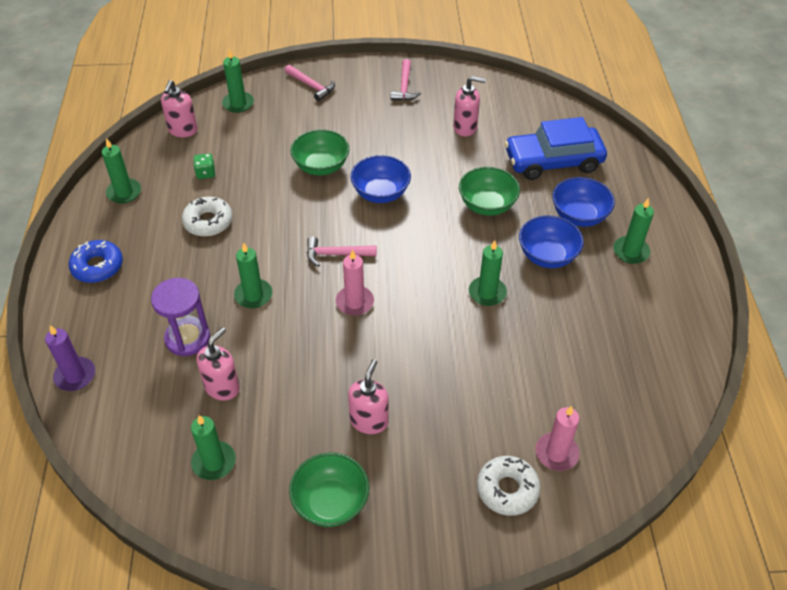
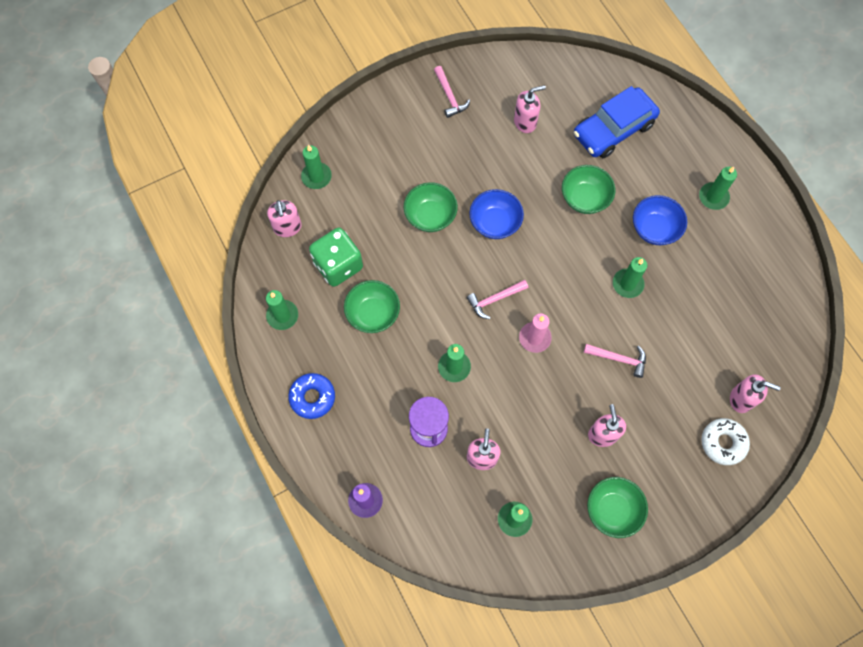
camera: 25 degrees left, 20 degrees up
white donut [182,197,232,237] -> green bowl [344,280,400,333]
green dice [193,153,215,179] -> green dice [309,228,363,287], size x2.28
pink hammer [285,65,335,101] -> pink hammer moved to [584,344,646,378]
pink candle [536,406,580,471] -> pink soap dispenser [730,374,781,413]
blue bowl [552,177,615,227] -> none

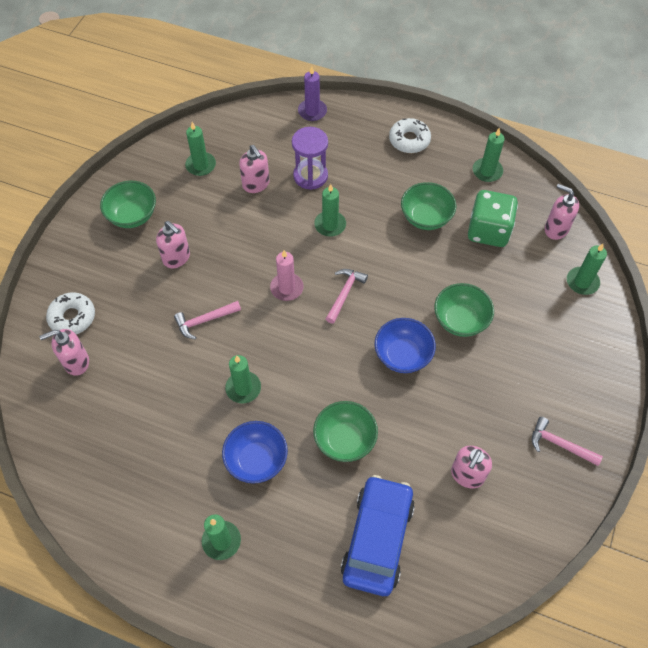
camera: 140 degrees right, 10 degrees down
blue donut [288,373,335,419] -> white donut [389,118,431,153]

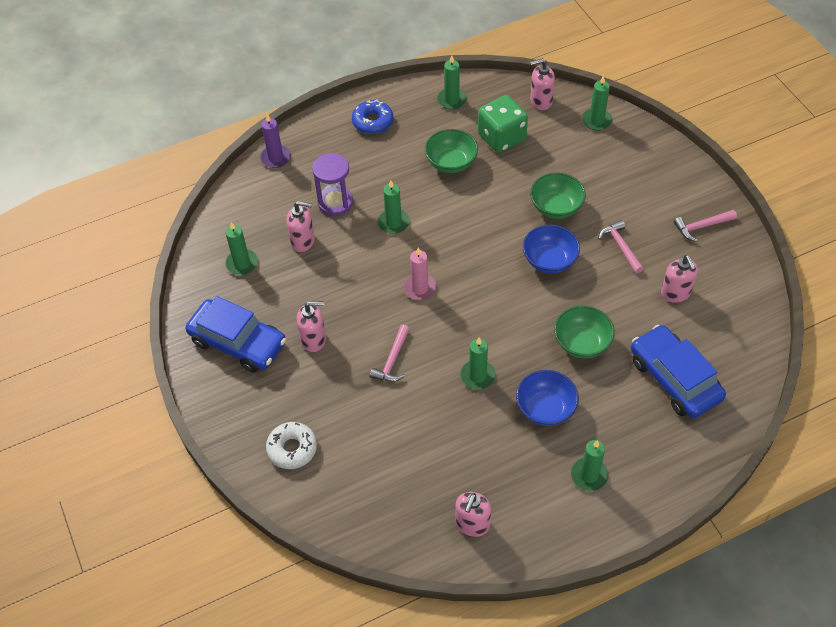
camera: 45 degrees left, 5 degrees down
pink soap dispenser [39,329,89,376] -> pink soap dispenser moved to [456,492,491,537]
green bowl [100,180,156,228] -> blue car [186,296,286,373]
pink hammer [326,269,368,324] -> pink hammer moved to [598,220,644,274]
white donut [389,118,431,153] -> blue donut [352,100,393,134]

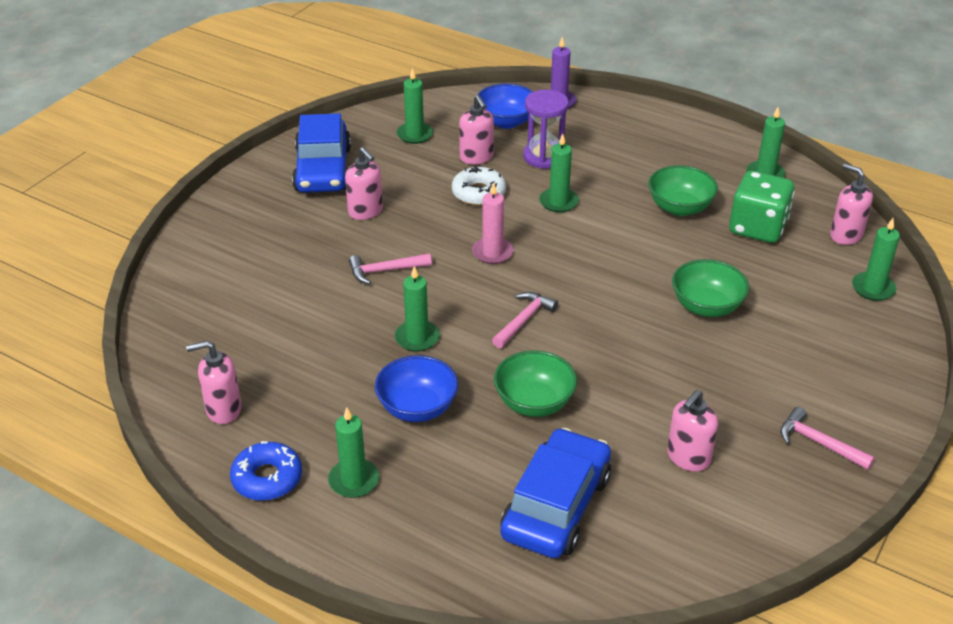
camera: 55 degrees right, 15 degrees down
white donut [266,422,317,469] -> white donut moved to [452,166,506,206]
blue donut [352,100,393,134] -> blue donut moved to [230,441,302,501]
blue bowl [523,225,580,274] -> blue bowl moved to [477,84,533,129]
pink hammer [598,220,644,274] -> pink hammer moved to [492,292,558,348]

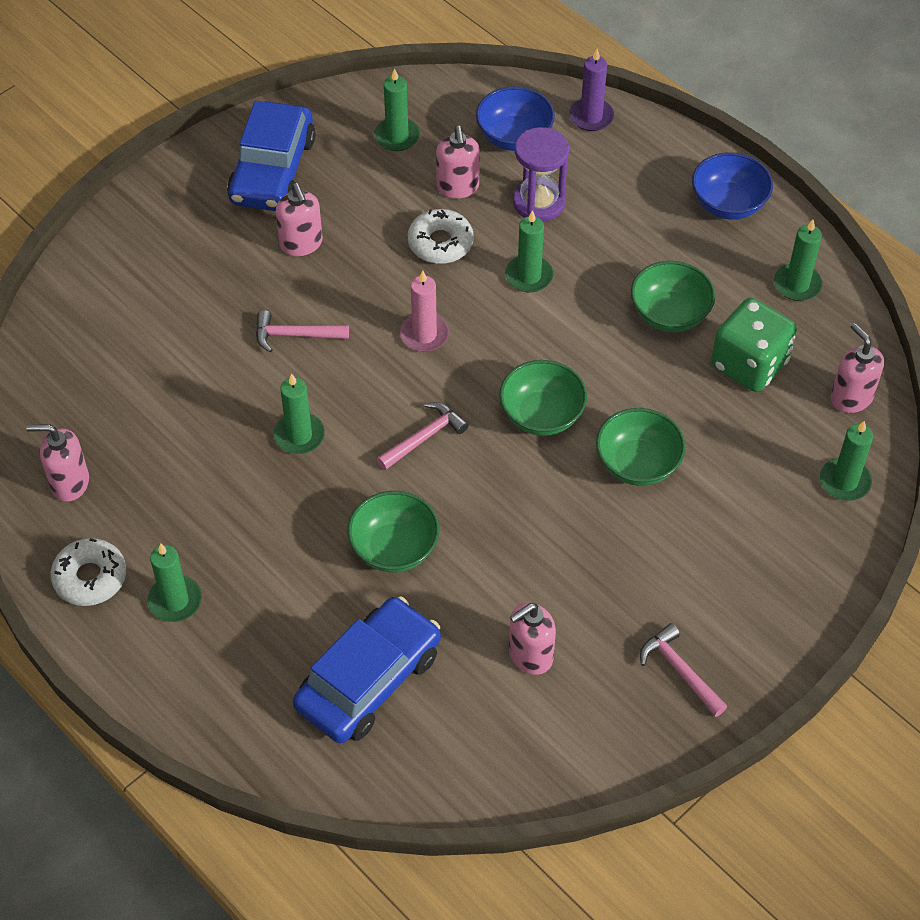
camera: 15 degrees right, 15 degrees up
blue donut [230,441,302,501] -> white donut [51,538,126,606]
blue bowl [375,355,458,422] -> blue bowl moved to [692,152,773,220]
none -> green bowl [499,360,587,436]

